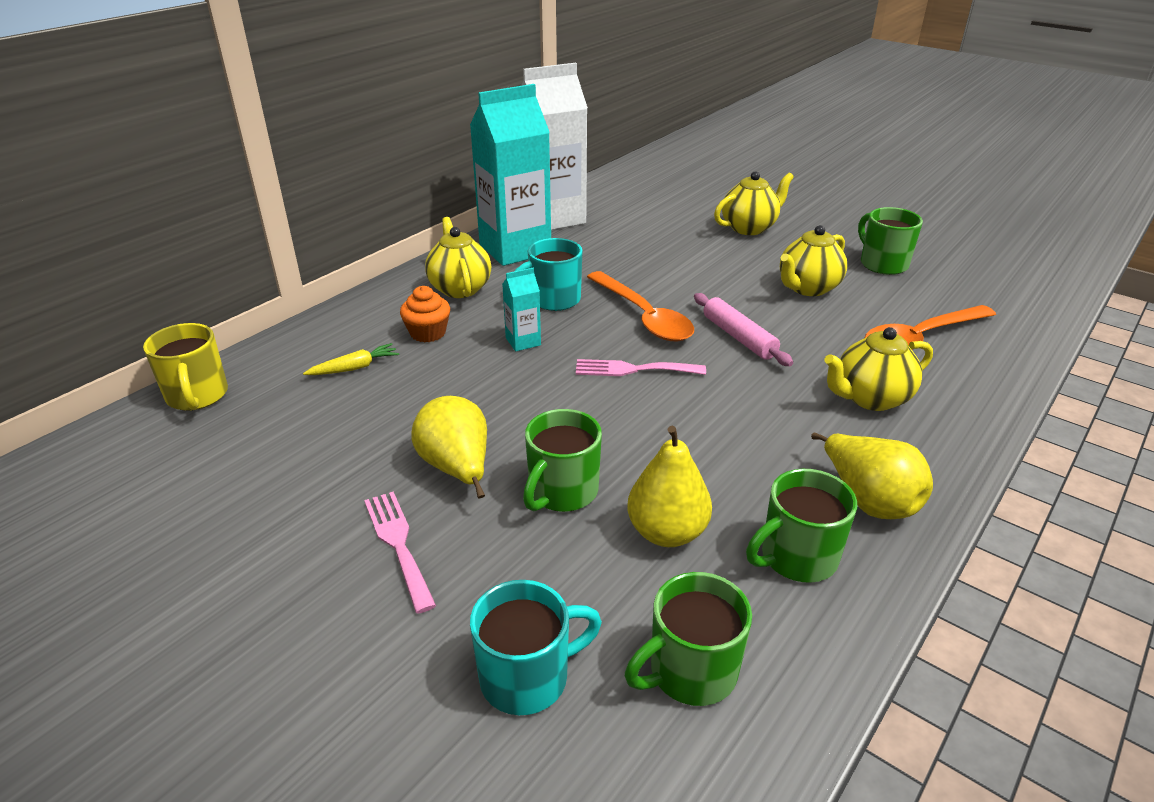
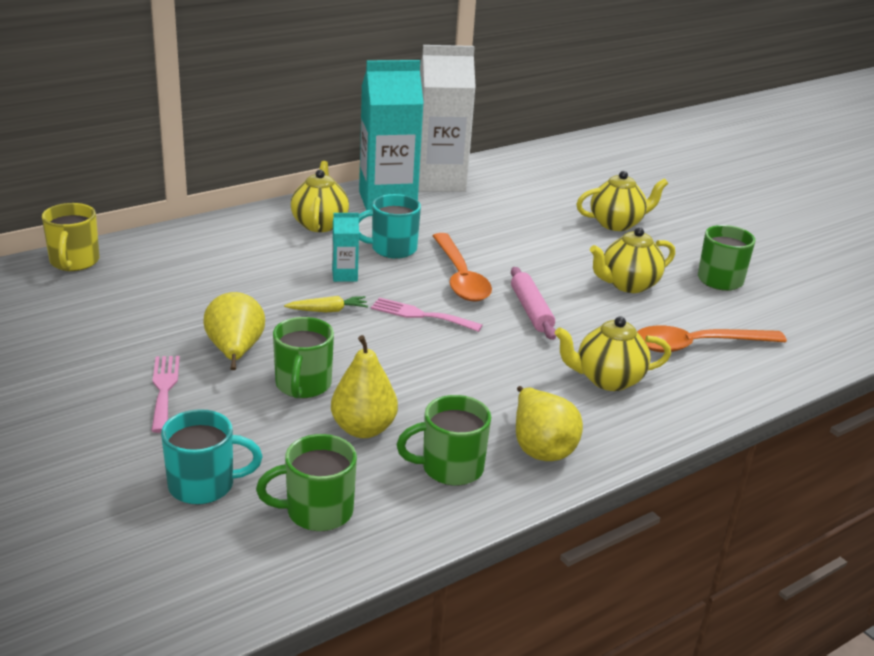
camera: 15 degrees right, 5 degrees down
yellow carrot [303,343,399,375] -> yellow carrot moved to [284,296,368,312]
orange cupcake [400,286,450,343] -> none
green mug [523,409,602,512] -> green mug turned 45 degrees counterclockwise [273,317,334,398]

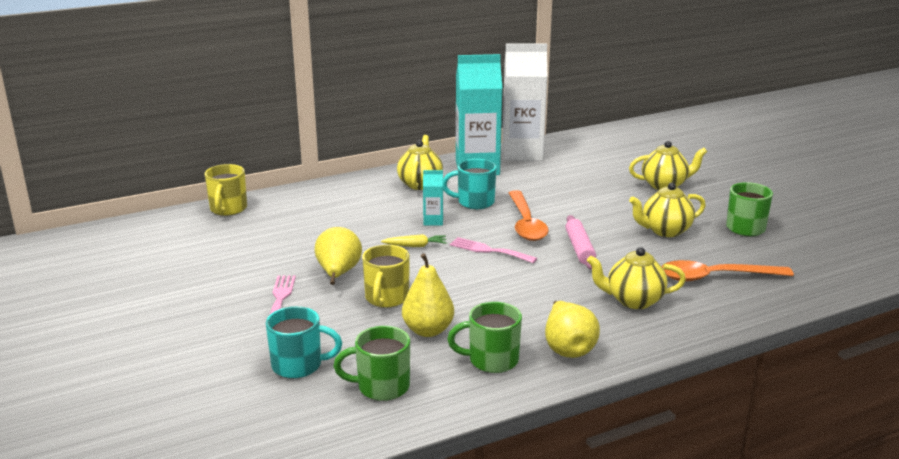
camera: 10 degrees right, 5 degrees down
green mug [273,317,334,398] -> yellow mug [362,245,410,308]

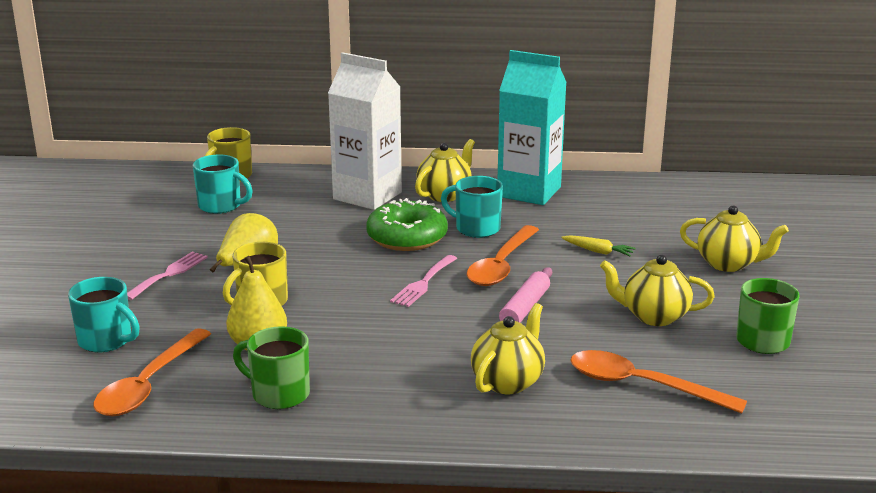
camera: 30 degrees right, 0 degrees up
green mug [333,326,410,401] -> orange spoon [93,328,211,416]
yellow carrot [381,234,447,247] -> yellow carrot moved to [561,235,636,256]
turquoise carton [423,170,443,226] -> green donut [366,198,448,251]
pink fork [450,237,537,263] -> pink fork turned 120 degrees counterclockwise [390,255,458,307]
white carton [502,43,547,161] -> white carton moved to [328,52,402,210]
yellow pear [545,301,600,358] -> none
yellow teapot [587,247,686,309] -> yellow teapot turned 90 degrees clockwise [471,303,545,394]
none -> turquoise mug [193,154,253,214]

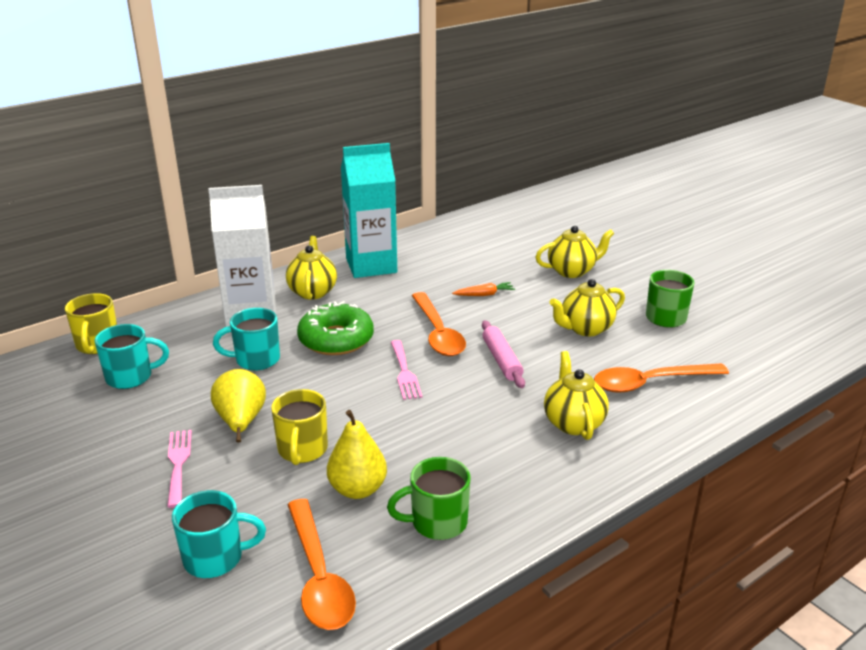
camera: 40 degrees left, 5 degrees up
turquoise mug [441,176,503,238] -> turquoise mug moved to [213,308,280,371]
yellow carrot [561,235,636,256] -> orange carrot [452,282,515,296]

